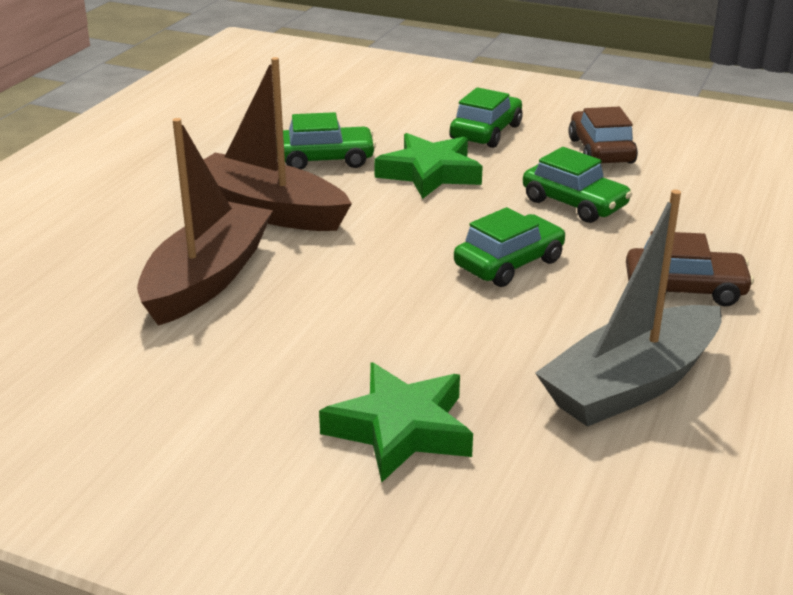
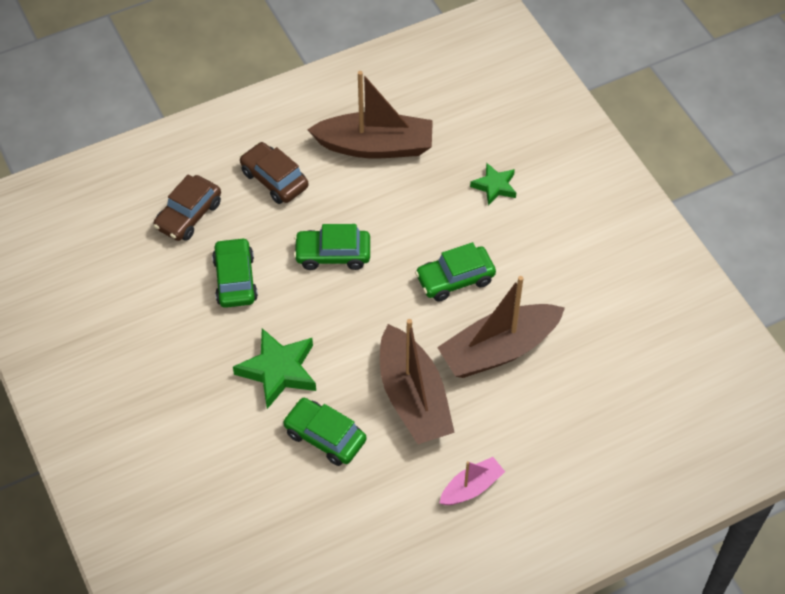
camera: 140 degrees left, 25 degrees up
green star [319,363,473,482] -> green star [470,163,516,206], size x0.60
green car [449,87,522,148] -> green car moved to [415,242,496,302]
grey boat [535,190,722,427] -> brown boat [307,71,433,158]
brown car [568,107,638,164] -> brown car moved to [154,174,221,241]
none -> pink boat [440,457,505,505]

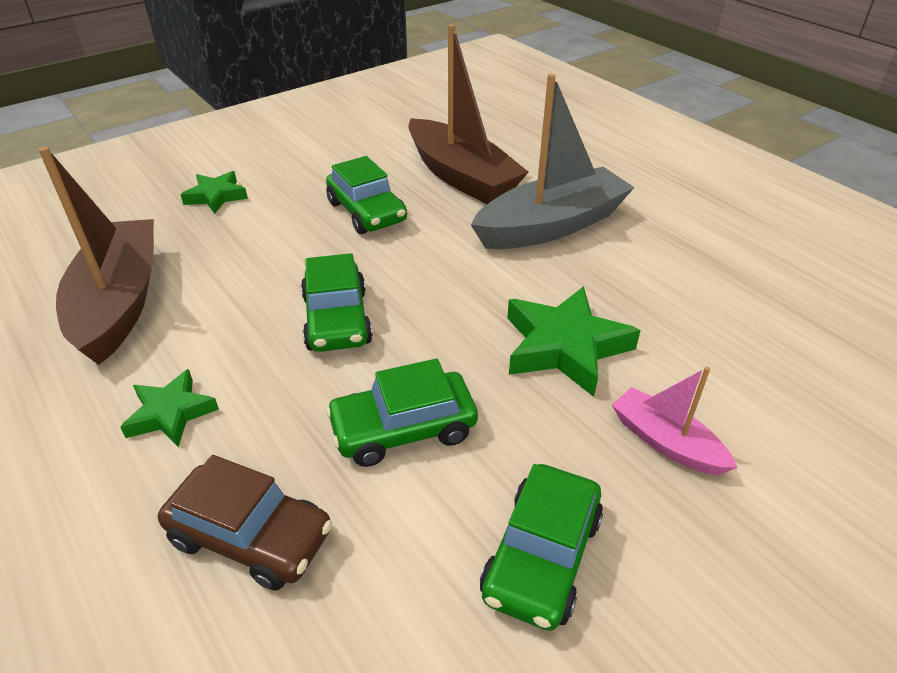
camera: 100 degrees left, 15 degrees down
brown car [240,142,309,204] -> green star [120,369,219,447]
green car [283,398,366,466] -> green car moved to [480,464,603,631]
brown boat [380,319,455,444] -> grey boat [471,74,635,249]
pink boat [440,457,505,505] -> pink boat moved to [612,367,738,475]

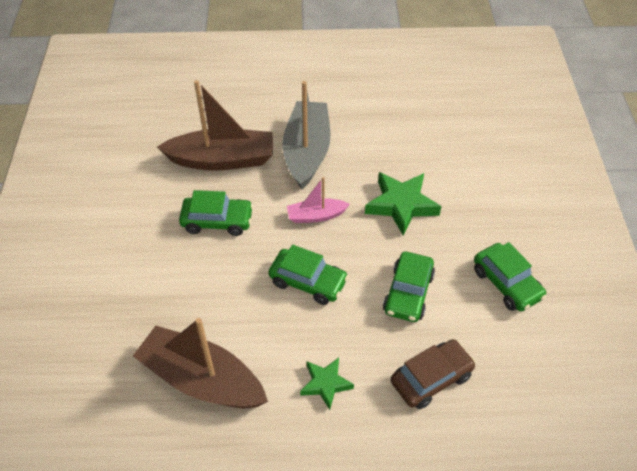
camera: 55 degrees left, 10 degrees up
green star [180,171,248,214] -> none
pink boat [612,367,738,475] -> pink boat moved to [287,177,350,223]

